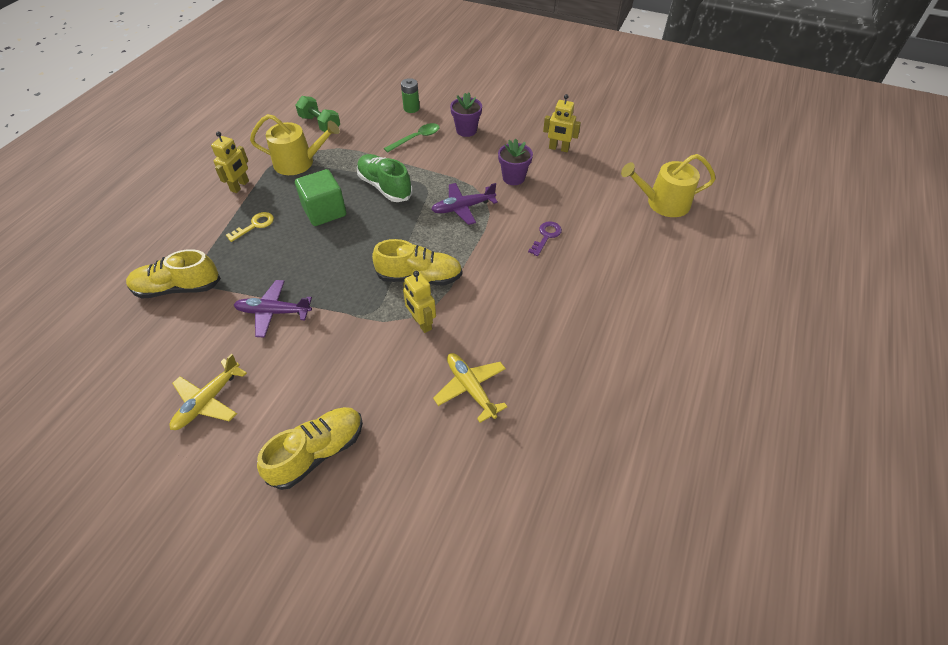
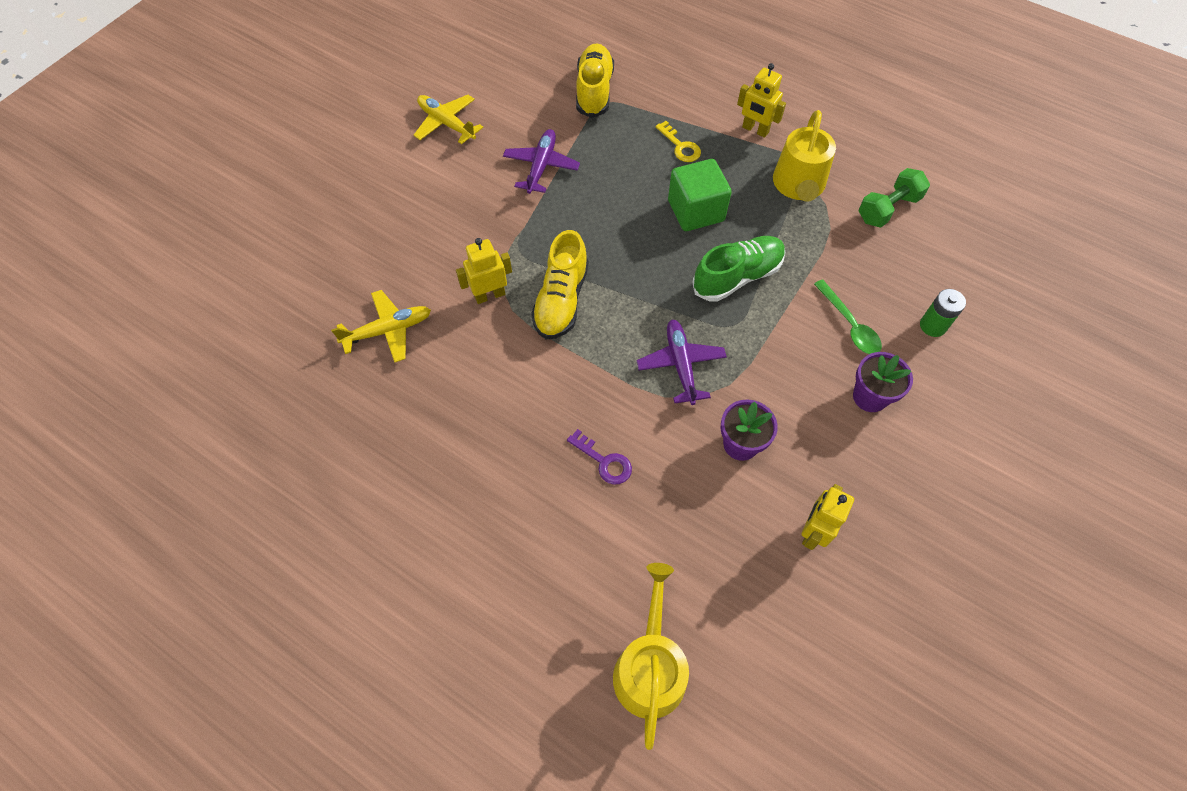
camera: 100 degrees right, 10 degrees up
yellow shoe [257,407,363,490] -> none

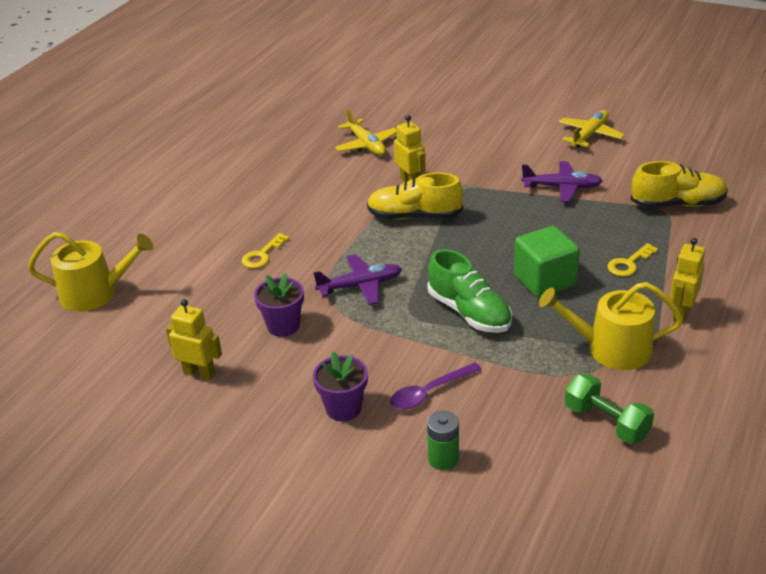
camera: 85 degrees right, 25 degrees down
purple key [567,429,632,485] -> yellow key [242,233,289,268]
green spoon [814,280,882,354] -> purple spoon [390,362,482,410]

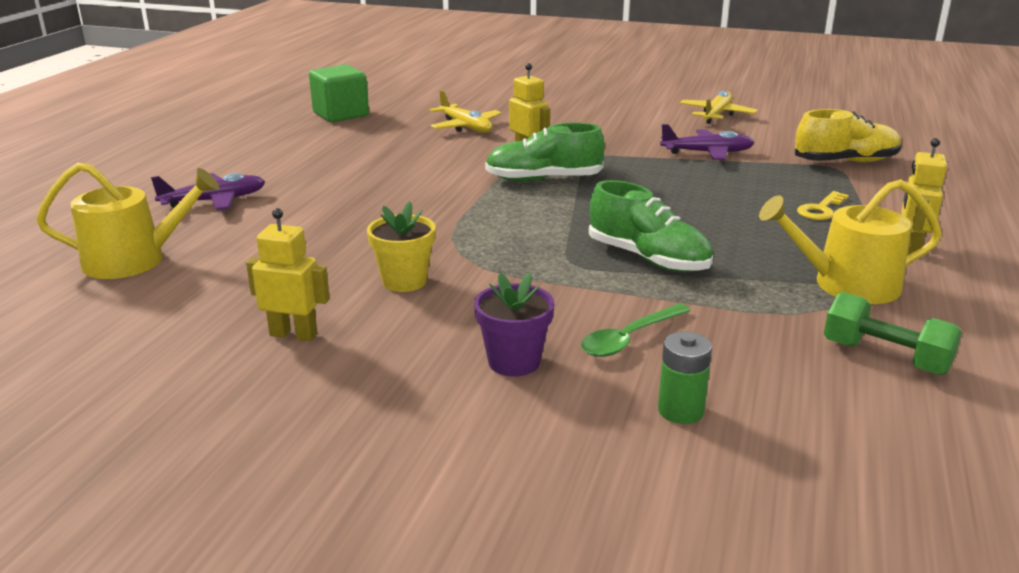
camera: 10 degrees left, 10 degrees down
yellow key [242,233,289,268] -> none
purple flower pot [254,273,304,337] -> yellow flower pot [367,201,436,292]
purple plane [313,254,402,305] -> purple plane moved to [151,173,265,210]
yellow shoe [367,172,463,219] -> green shoe [485,123,605,182]
purple spoon [390,362,482,410] -> green spoon [581,303,691,357]
green cube [514,226,580,298] -> green cube moved to [309,64,369,122]

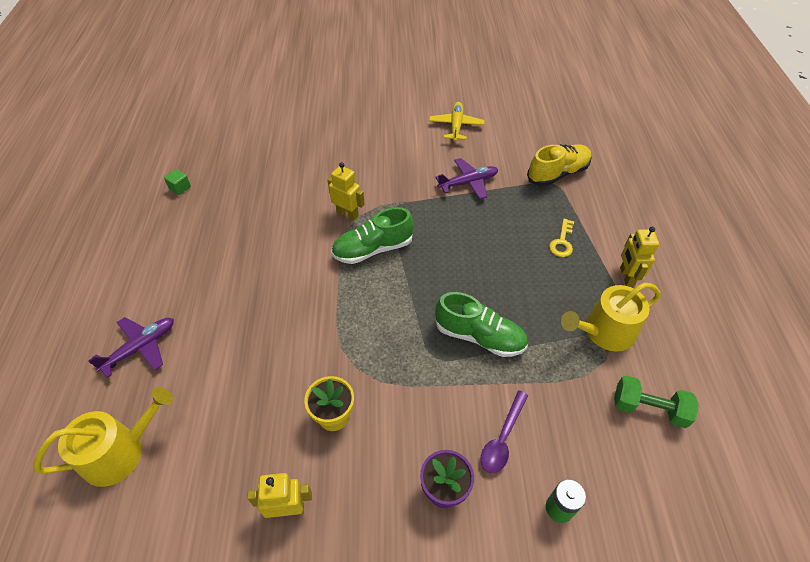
camera: 20 degrees left, 25 degrees up
green cube [309,64,369,122] -> green cube [164,169,191,195], size x0.46
yellow plane [430,90,501,133] -> none
green spoon [581,303,691,357] -> purple spoon [480,390,528,473]

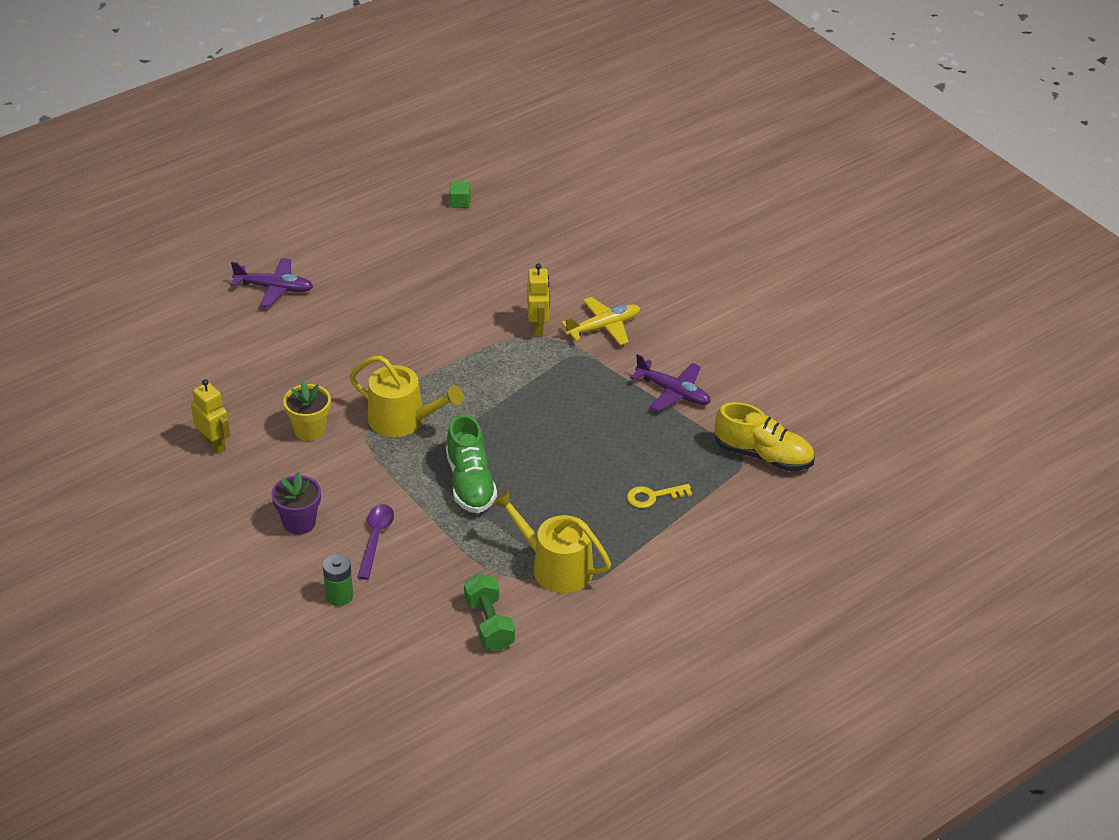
camera: 55 degrees right, 10 degrees down
yellow watering can [34,387,173,487] -> yellow watering can moved to [349,356,464,437]
green shoe [331,207,414,264] -> none
yellow plane [429,102,485,142] -> yellow plane moved to [561,297,640,345]
purple spoon [480,390,528,473] -> purple spoon turned 105 degrees clockwise [357,504,394,580]
yellow robot [620,227,659,286] -> none

